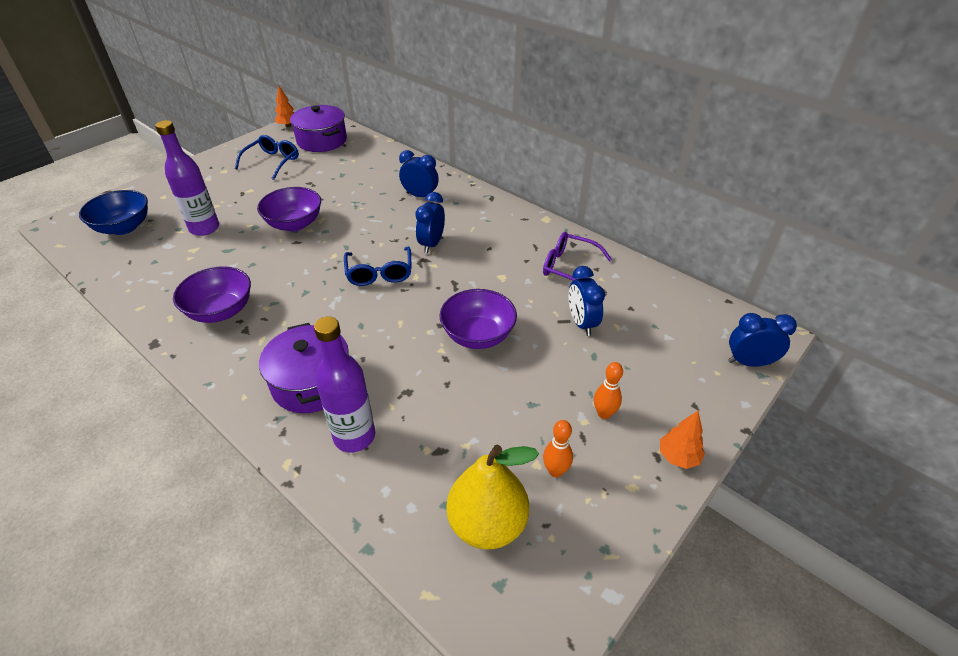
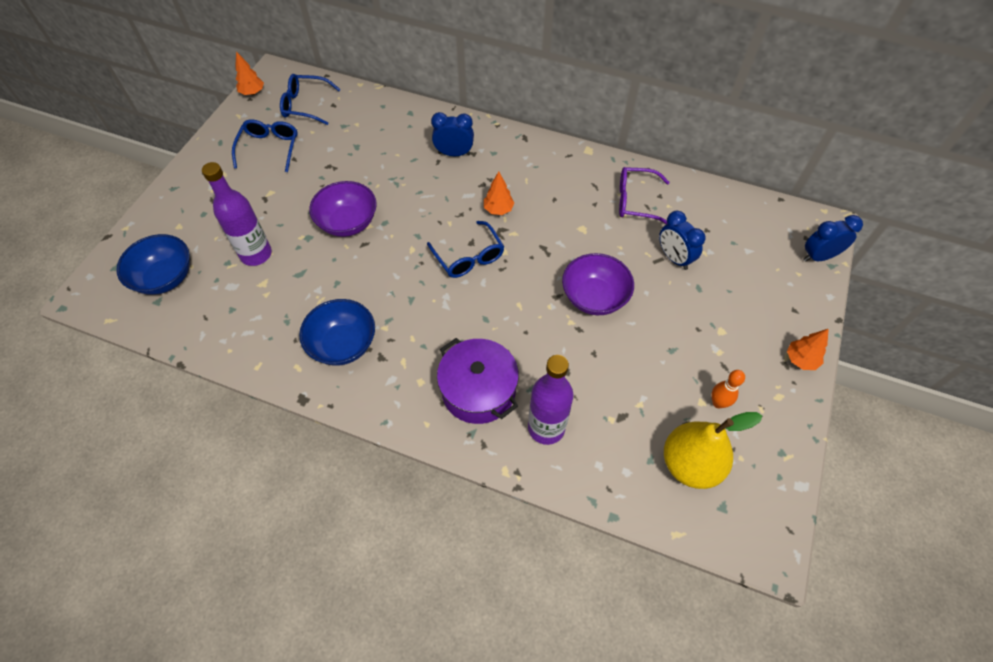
camera: 20 degrees left, 15 degrees up
purple bowl [173,266,251,323] -> blue bowl [299,299,375,366]
purple pot [290,105,347,152] -> blue glasses [280,74,341,125]
blue clock [415,192,445,253] -> orange tree [484,172,514,215]
orange bowling pin [594,362,623,419] -> none

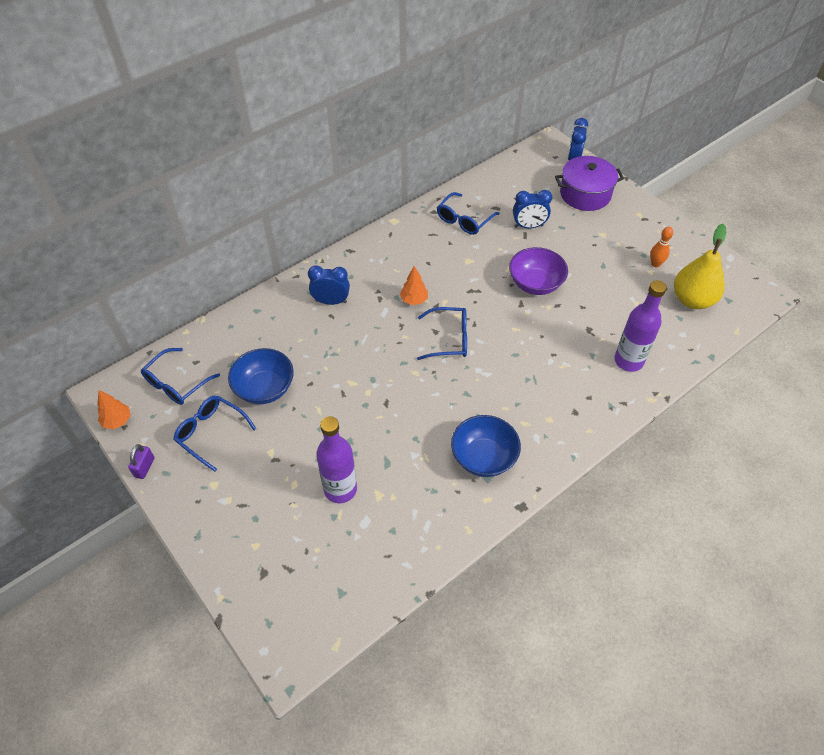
camera: 60 degrees left, 5 degrees down
blue bowl [116,234,190,295] -> blue bowl moved to [228,348,294,404]
purple bowl [309,181,377,237] -> none
blue clock [431,112,474,156] -> blue clock turned 60 degrees clockwise [308,265,350,305]
purple pot [437,338,519,424] -> purple pot moved to [555,156,624,211]
purple glasses [619,167,670,224] -> blue glasses [437,192,500,235]
orange tree [787,329,829,370] -> none
none -> purple padlock [128,444,154,479]

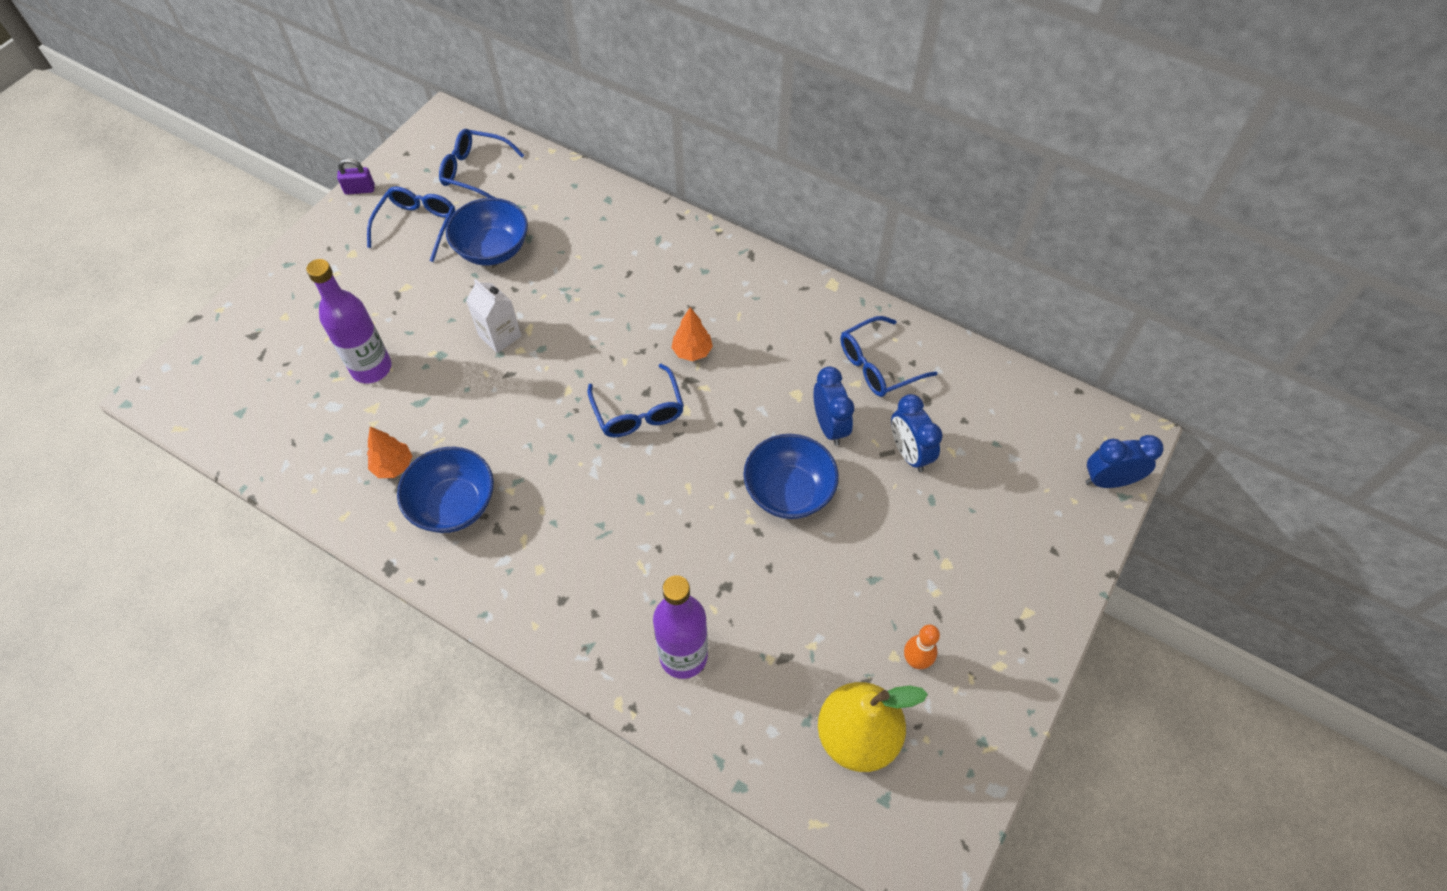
camera: 70 degrees right, 5 degrees up
orange tree [97,390,131,429] -> orange tree moved to [367,426,412,478]
blue clock [308,265,350,305] -> blue clock moved to [813,366,854,446]
blue glasses [437,192,500,235] -> blue glasses turned 45 degrees counterclockwise [841,316,937,397]
purple bowl [509,247,568,295] -> blue bowl [743,434,839,519]
purple pot [555,156,624,211] -> none
none -> white carton [466,279,521,353]

